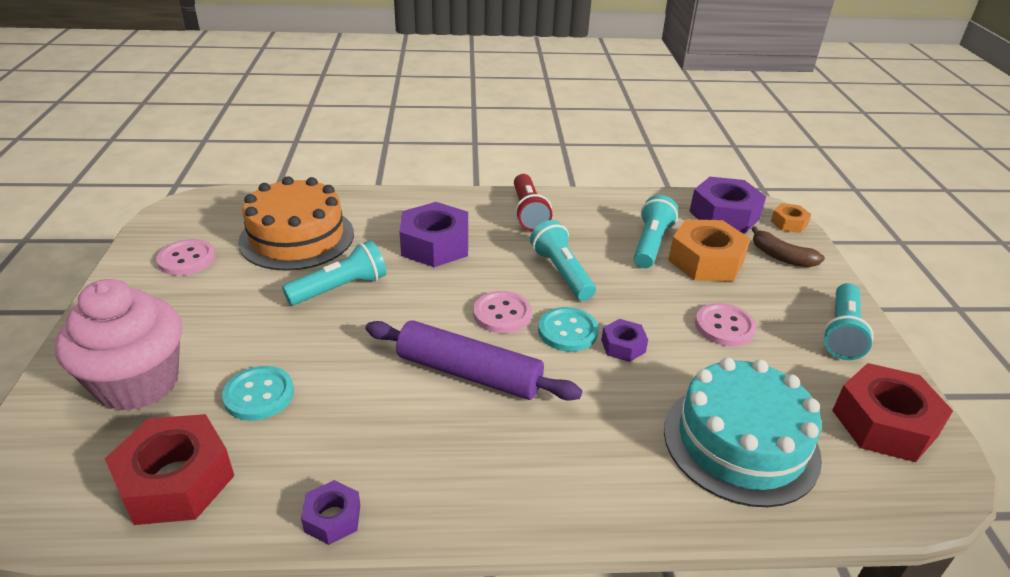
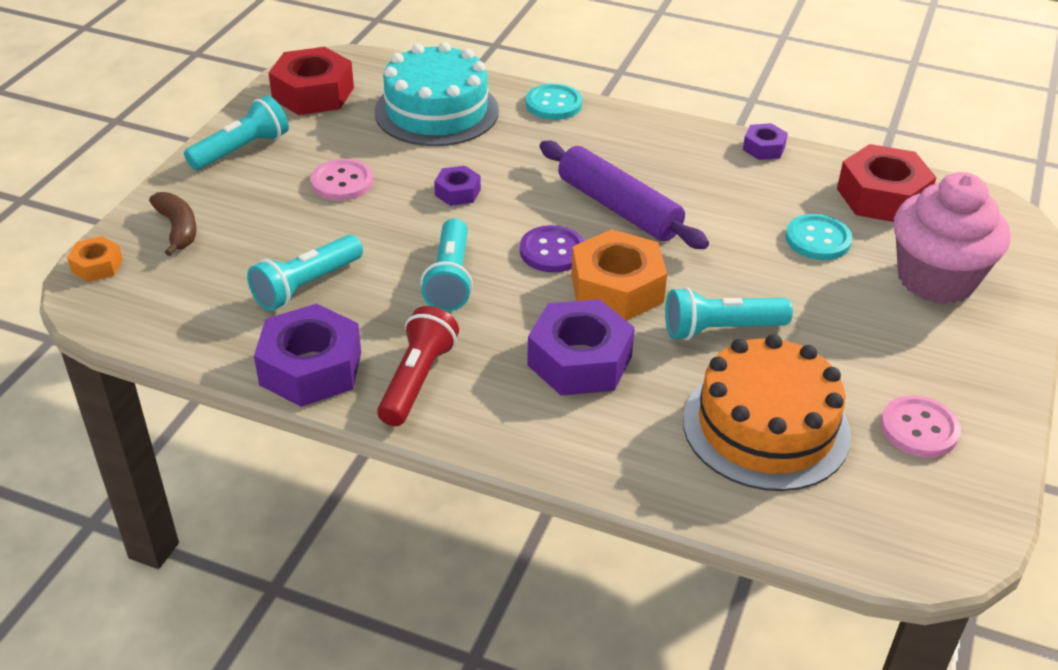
camera: 155 degrees left, 5 degrees up
pink button [473,291,532,333] -> purple button [520,225,584,273]
turquoise button [538,307,599,352] -> turquoise button moved to [526,84,582,120]
orange nut [668,219,750,282] -> orange nut moved to [571,229,667,321]
purple nut [689,177,766,233] -> purple nut moved to [254,303,361,407]

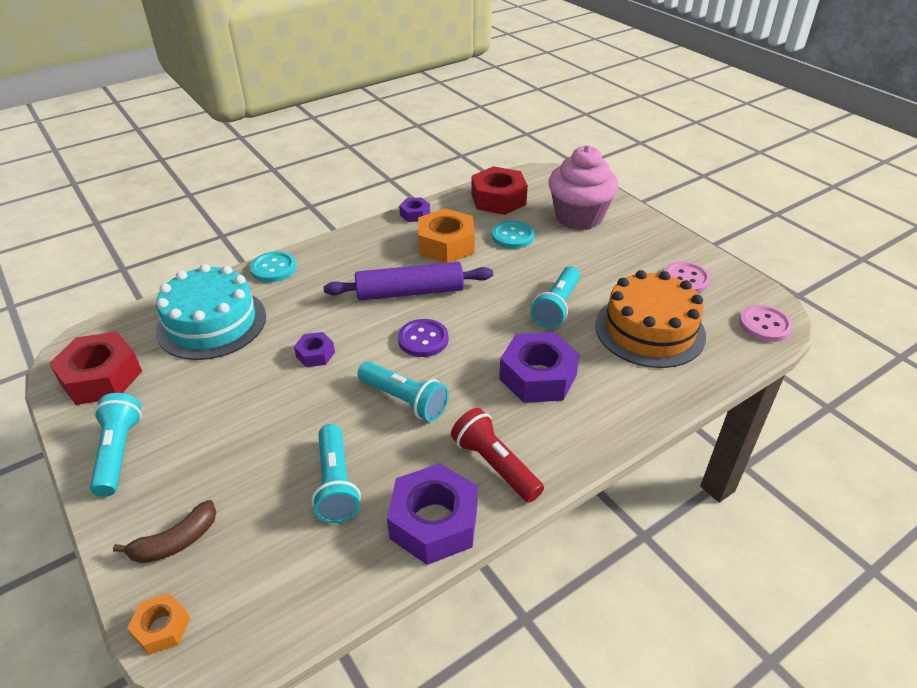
camera: 55 degrees left, 0 degrees up
brown banana [149,192,197,256] -> brown banana turned 135 degrees clockwise [113,500,216,563]
pink button [311,159,373,201] -> pink button moved to [739,305,793,342]
orange nut [571,229,667,321] -> orange nut moved to [418,208,475,263]

